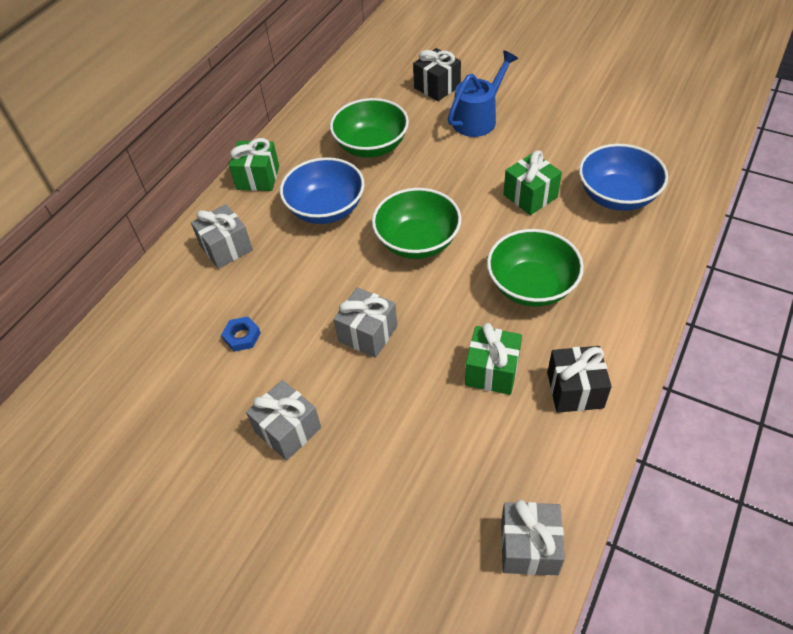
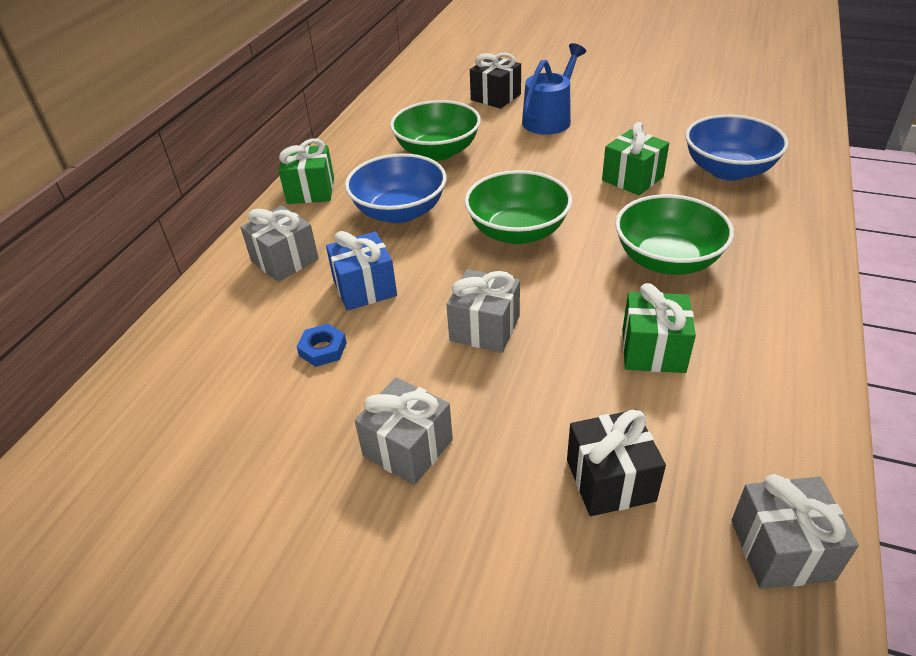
camera: 10 degrees left, 10 degrees down
black gift [547,346,612,413] -> black gift moved to [567,410,666,516]
none -> blue gift [326,231,397,311]

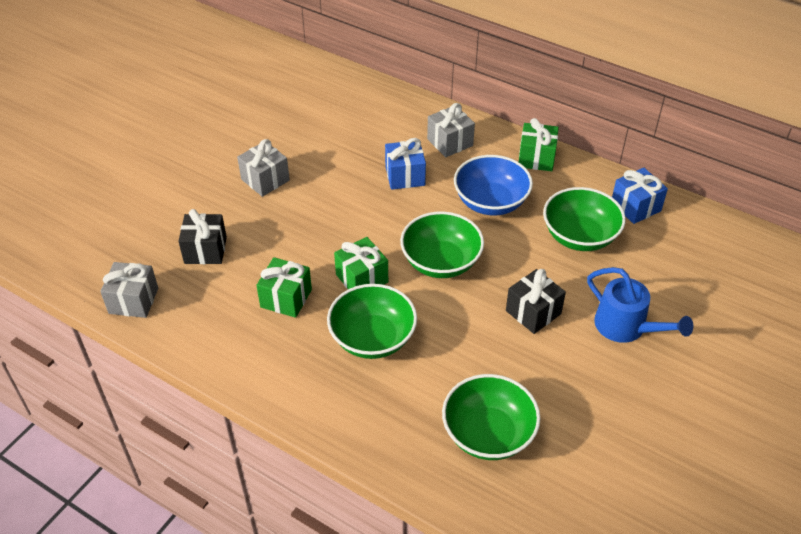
camera: 100 degrees right, 5 degrees up
blue nut [297,324,347,367] -> none
grey gift [446,269,520,353] -> none
black gift [470,53,521,109] -> black gift moved to [506,269,566,334]
green gift [602,122,669,195] -> green gift moved to [334,237,388,289]
blue bowl [685,114,789,181] -> green bowl [442,374,540,460]
none -> blue gift [612,168,668,224]

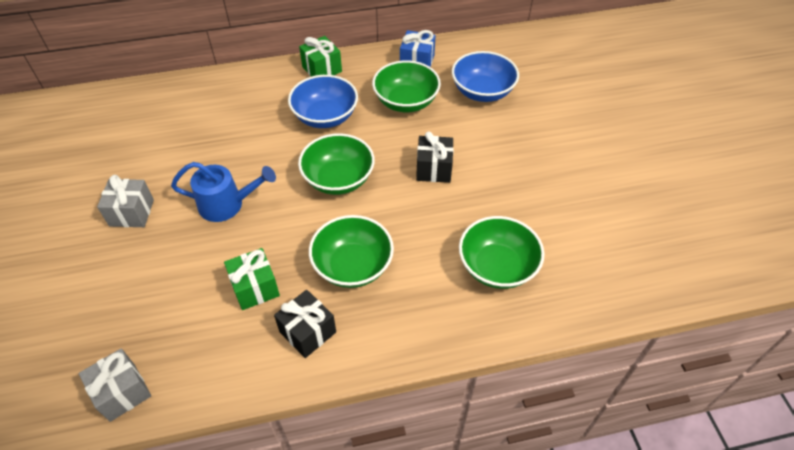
camera: 45 degrees left, 5 degrees up
black gift [178,209,227,264] -> black gift moved to [274,290,336,358]
green gift [334,237,388,289] -> none
blue gift [385,138,426,190] -> none
grey gift [427,103,475,157] -> none
blue watering can [587,267,693,343] -> blue watering can moved to [171,162,276,222]
none -> blue bowl [452,51,519,102]

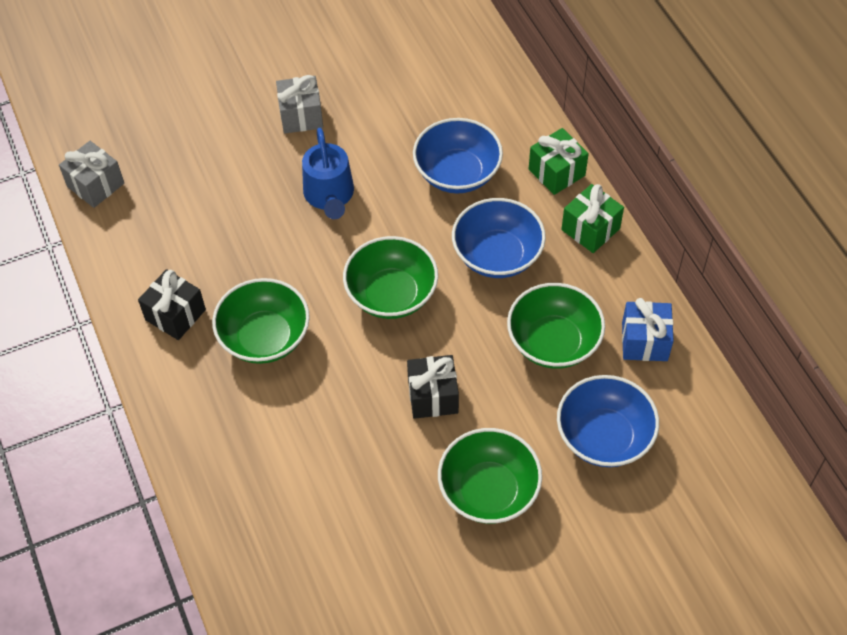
camera: 80 degrees right, 5 degrees up
green gift [224,248,280,310] -> green gift moved to [529,128,589,195]
green bowl [459,216,545,289] -> green bowl moved to [438,428,542,524]
none -> blue bowl [413,118,503,193]

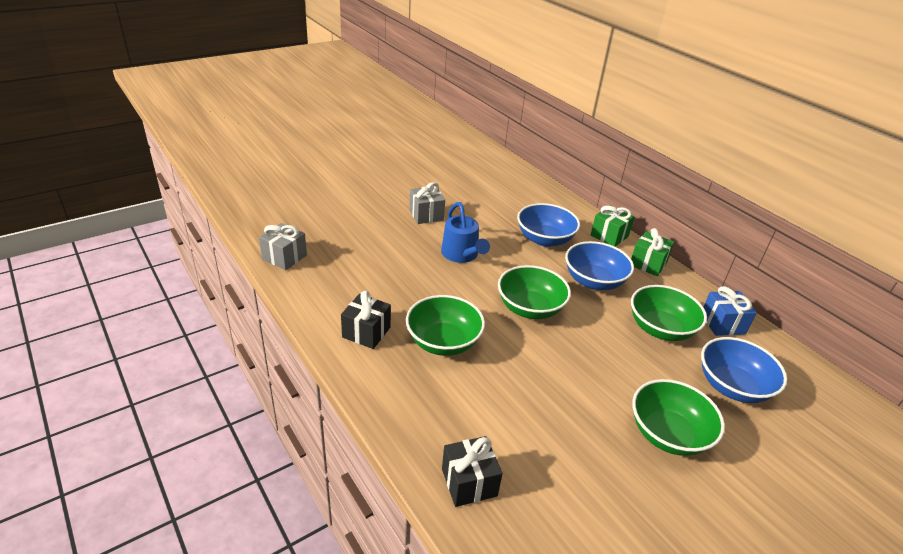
camera: 15 degrees left, 20 degrees down
black gift [407,355,459,419] -> black gift moved to [442,436,503,507]

